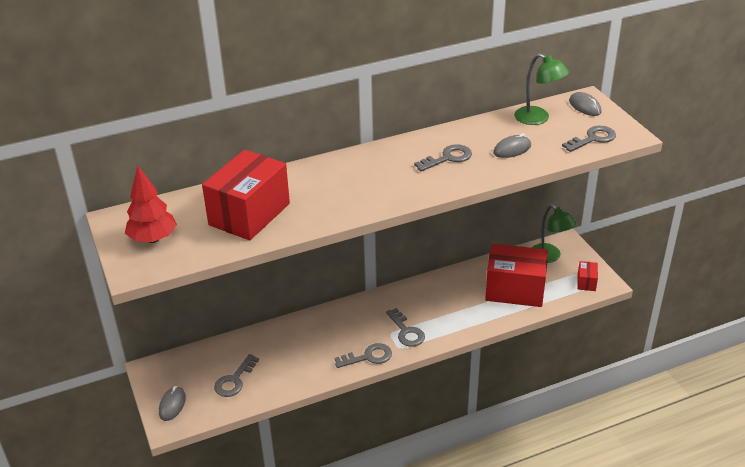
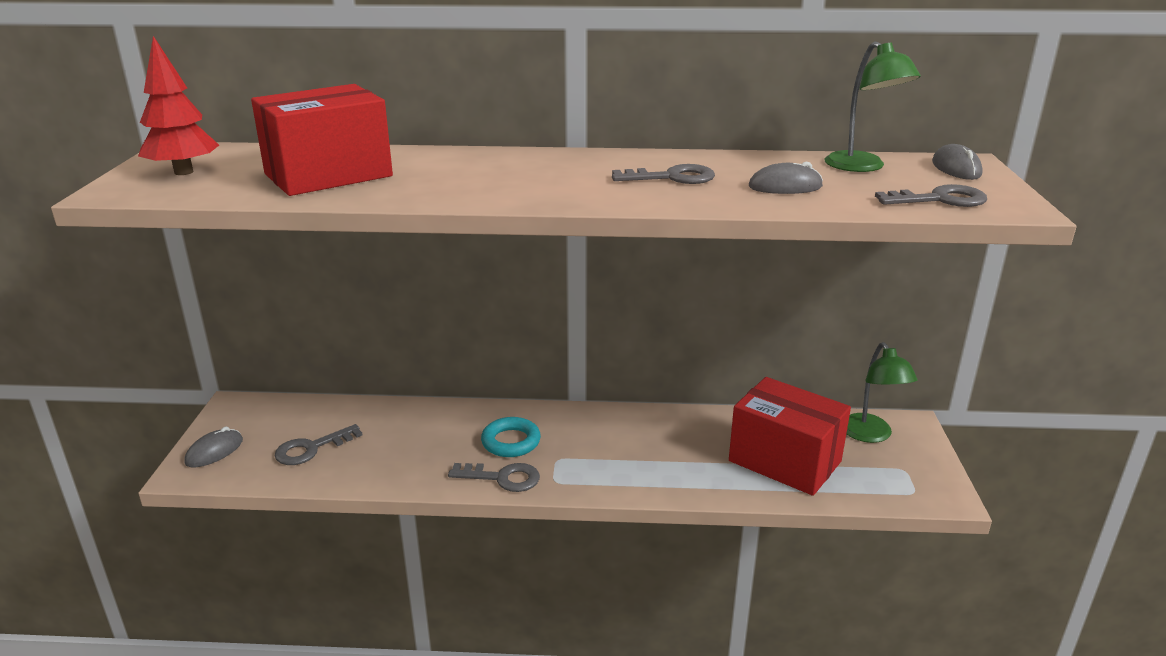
camera: 25 degrees right, 10 degrees down
grey key [386,308,425,347] -> none
red box [578,261,598,291] -> none
none -> turquoise ring [481,417,541,457]

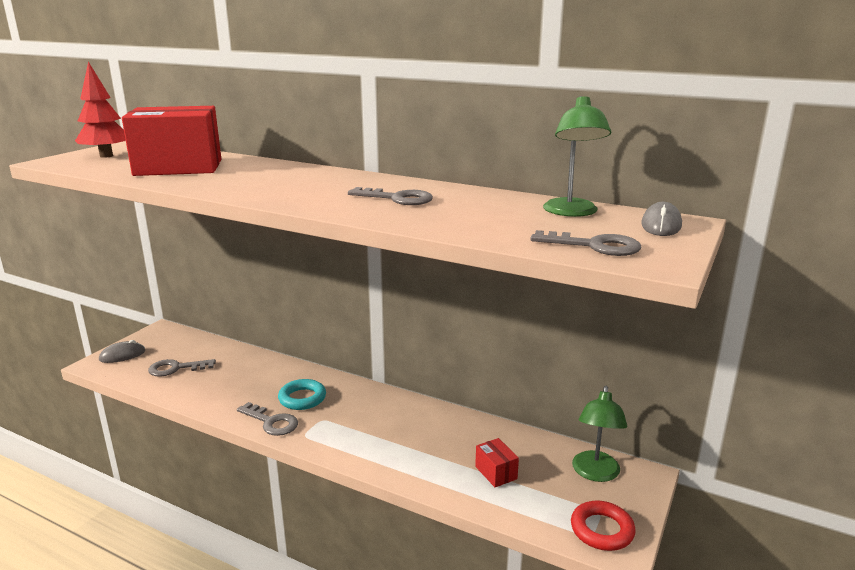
camera: 25 degrees right, 5 degrees down
red box [729,377,851,496] -> red box [475,438,519,487], size x0.43
grey mouse [749,162,823,194] -> none
none -> red ring [571,501,636,551]

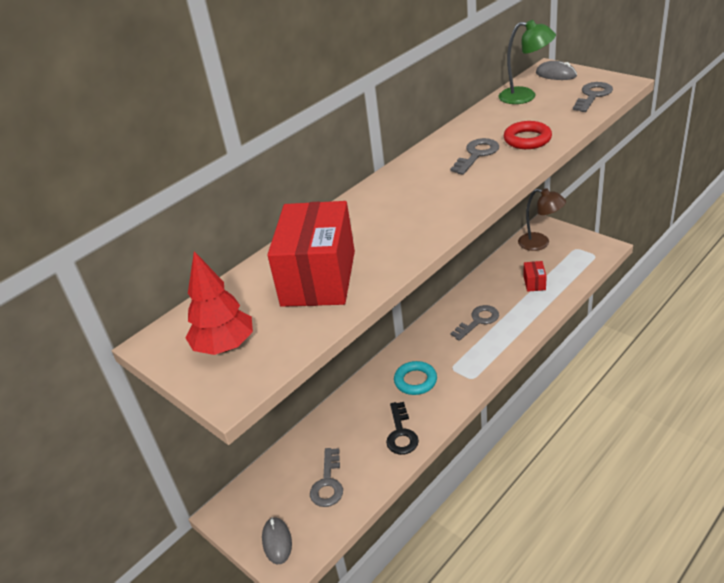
camera: 70 degrees left, 15 degrees up
grey key [237,402,298,436] -> grey key moved to [451,305,499,341]
red box [475,438,519,487] -> red box turned 75 degrees counterclockwise [524,261,547,292]
red ring [571,501,636,551] -> red ring moved to [504,121,552,149]
green lamp [572,386,627,482] -> brown lamp [518,188,566,251]
none -> black key [386,402,419,455]

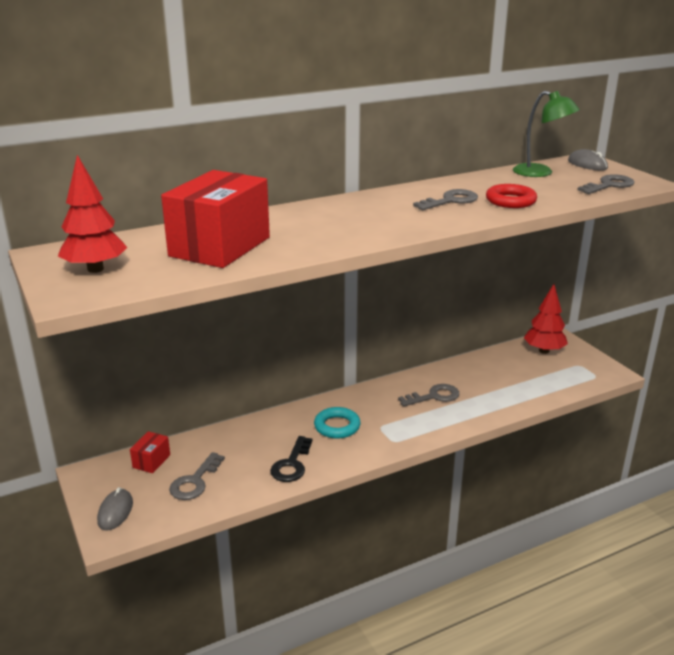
camera: 15 degrees right, 10 degrees down
brown lamp [518,188,566,251] -> red tree [524,284,568,354]
red box [524,261,547,292] -> red box moved to [130,431,170,473]

